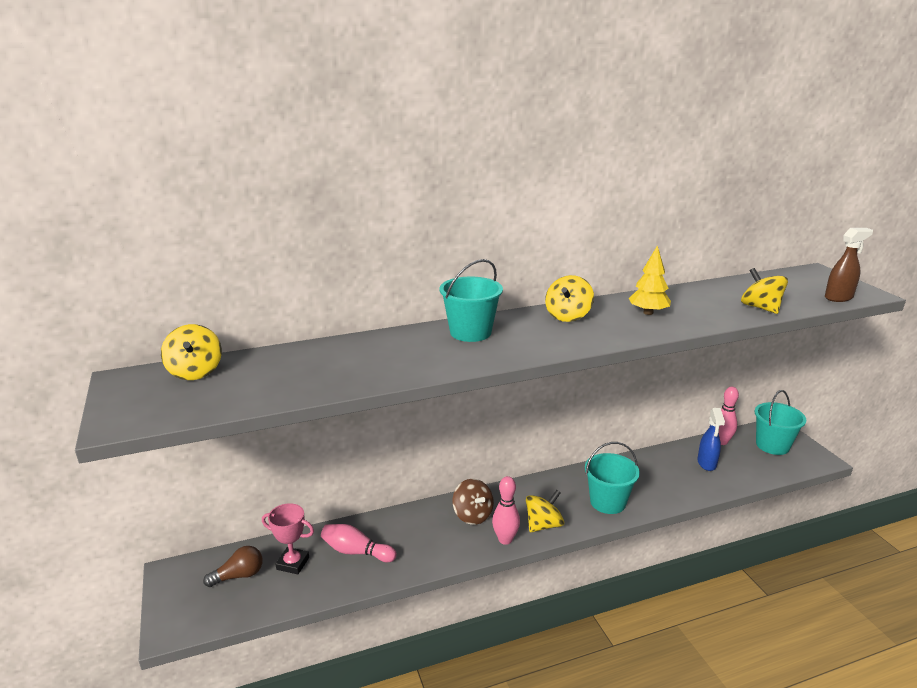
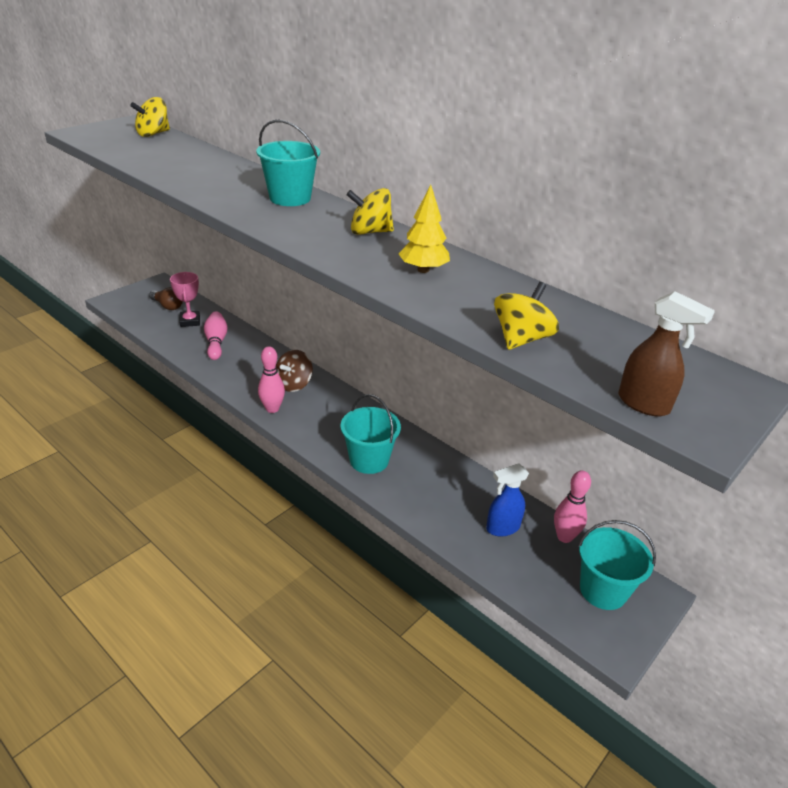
camera: 60 degrees right, 10 degrees up
yellow spinning top [526,490,564,532] -> none

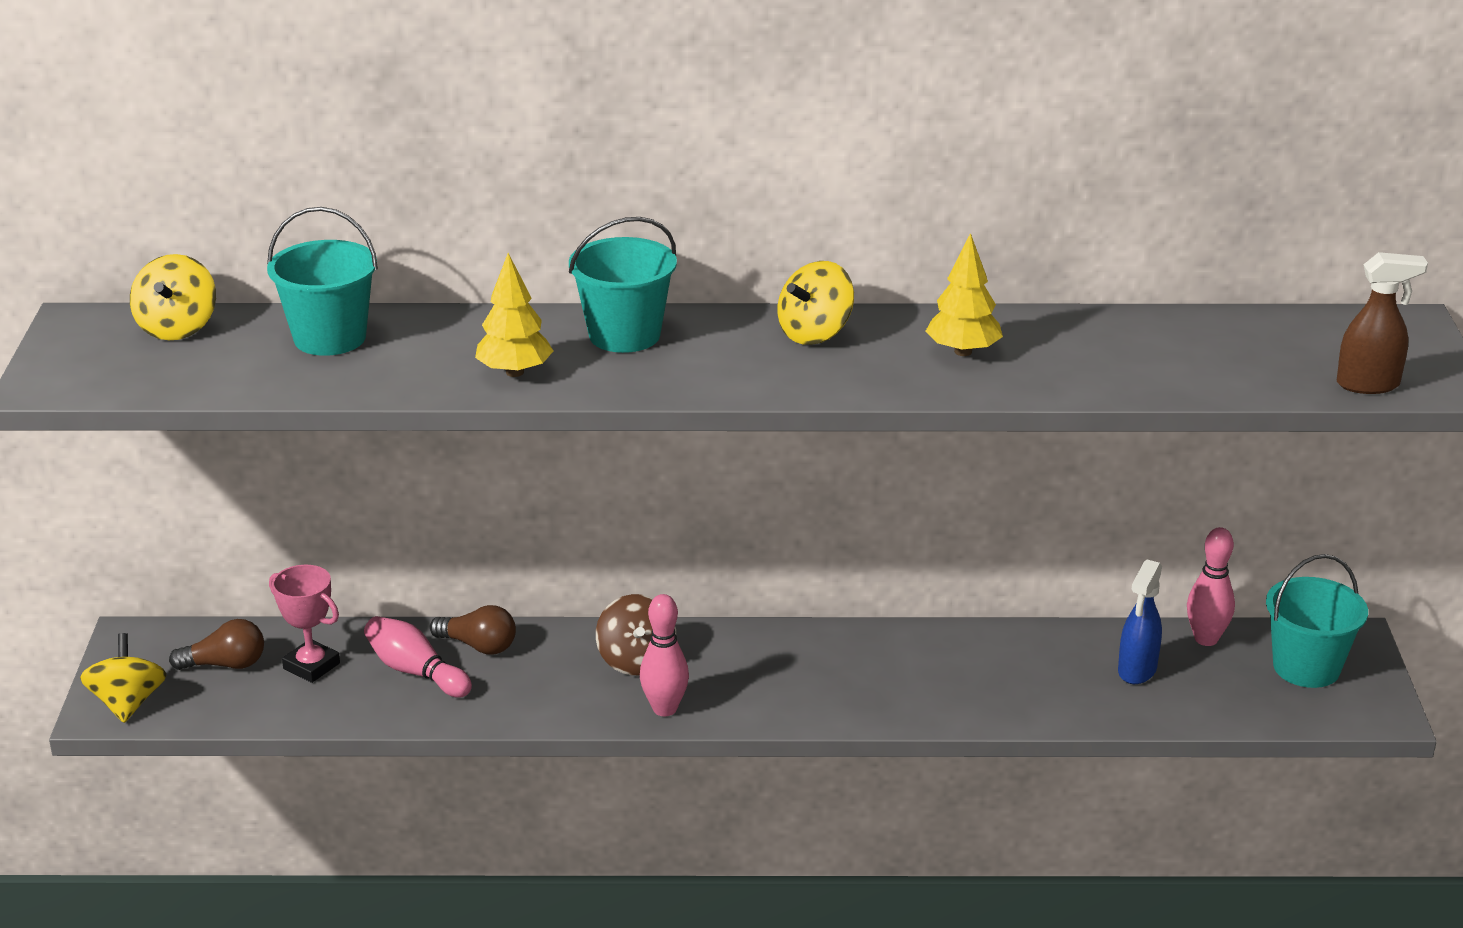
camera: 40 degrees left, 5 degrees down
turquoise bucket [341,394,401,474] -> turquoise bucket moved to [267,207,378,356]
yellow spinning top [494,282,559,350] -> yellow spinning top moved to [80,633,166,723]
none -> brown light bulb [430,605,516,654]
none -> yellow tree [475,253,553,377]

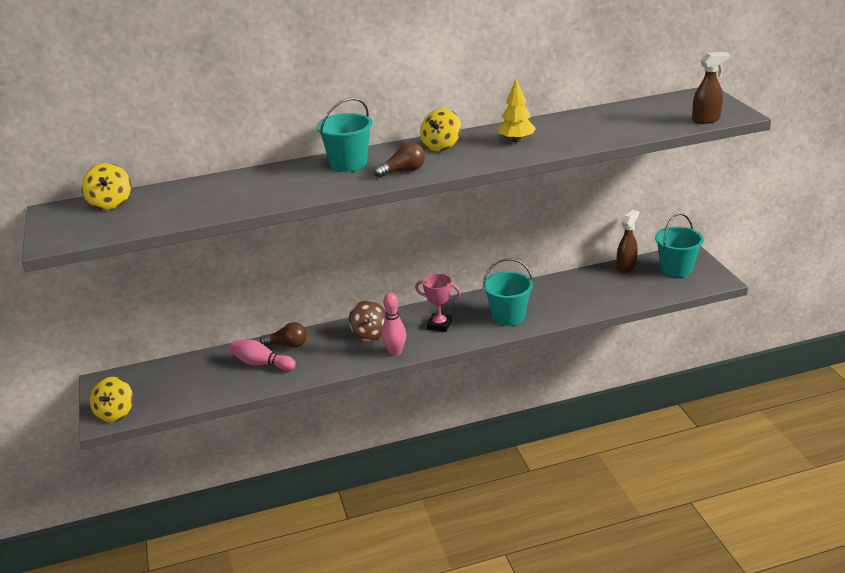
camera: 15 degrees left, 0 degrees up
yellow spinning top [80,633,166,723] -> yellow spinning top turned 150 degrees counterclockwise [90,377,133,422]
brown light bulb [169,619,264,670] -> brown light bulb moved to [374,142,425,178]
turquoise bucket [267,207,378,356] -> turquoise bucket moved to [483,259,533,326]
pink trophy [269,565,340,683] -> pink trophy moved to [415,273,461,332]
yellow tree [475,253,553,377] -> none
blue spray bottle [1118,560,1162,684] -> none
pink bowling pin [1187,527,1235,646] -> brown spray bottle [617,210,639,273]

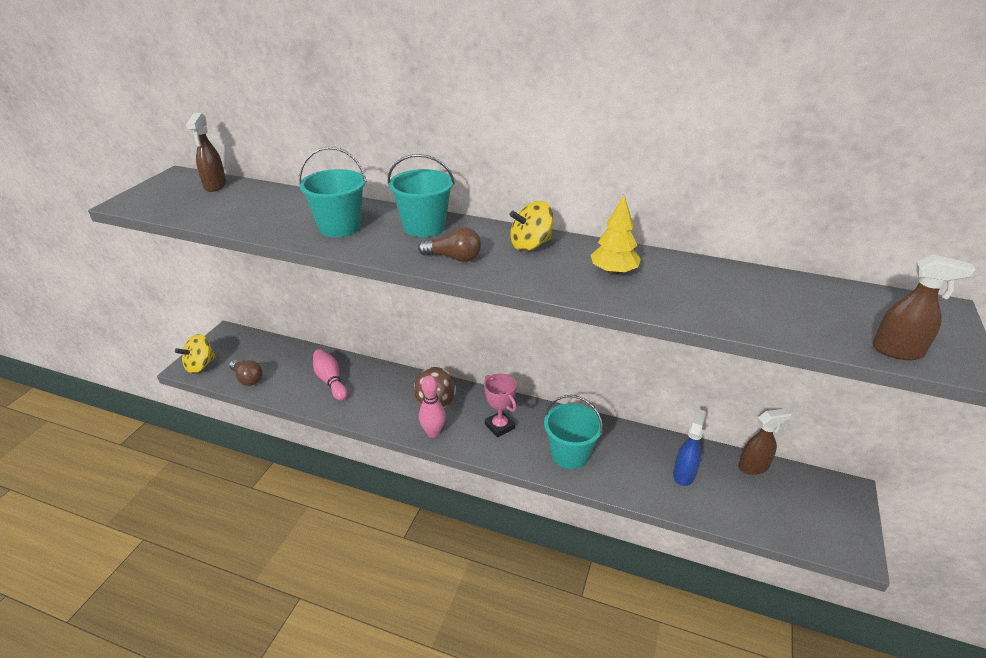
camera: 35 degrees right, 5 degrees up
yellow spinning top [82,163,131,210] -> brown spray bottle [186,113,226,192]
brown light bulb [260,322,307,348] -> brown light bulb moved to [229,360,263,386]
turquoise bucket [655,213,704,277] -> turquoise bucket moved to [299,147,367,237]
none -> blue spray bottle [673,409,706,486]

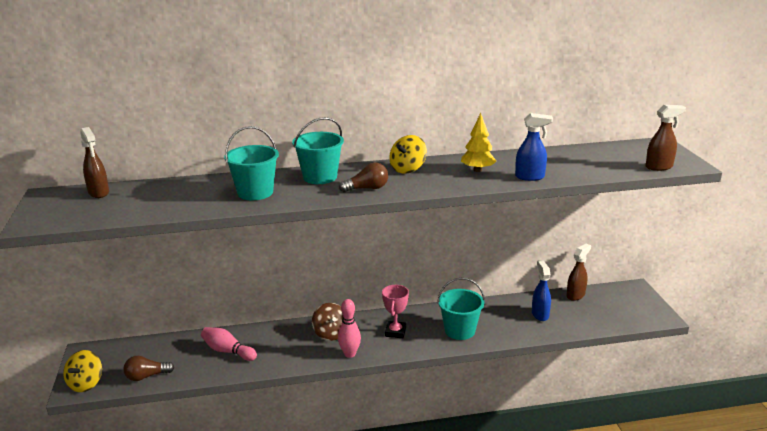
camera: 30 degrees left, 10 degrees down
brown light bulb [229,360,263,386] -> brown light bulb turned 150 degrees clockwise [123,356,174,381]
pink trophy [484,374,517,437] -> pink trophy turned 75 degrees clockwise [382,285,409,338]
none -> blue spray bottle [515,113,553,181]

